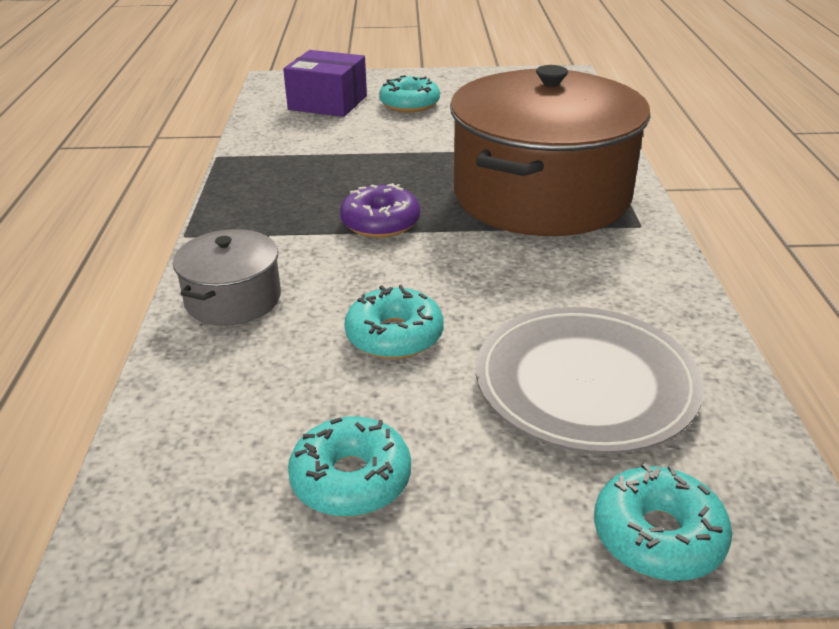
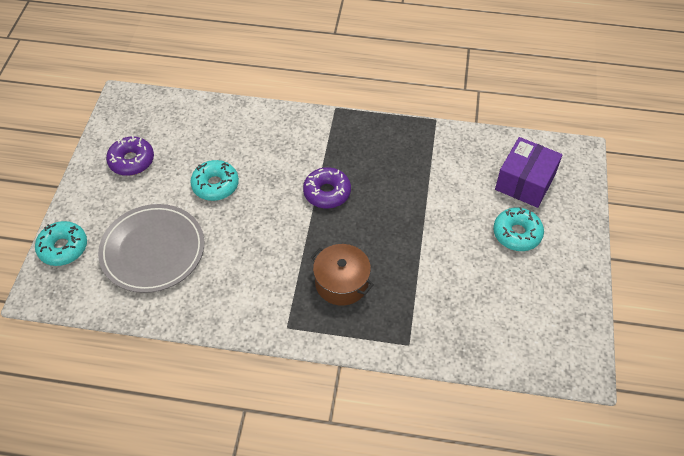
camera: 100 degrees right, 20 degrees up
grey pot [173,229,281,326] -> none
turquoise donut [288,416,411,517] -> purple donut [106,135,154,176]
brown pot [450,65,651,236] -> brown pot [311,244,374,306], size x0.45

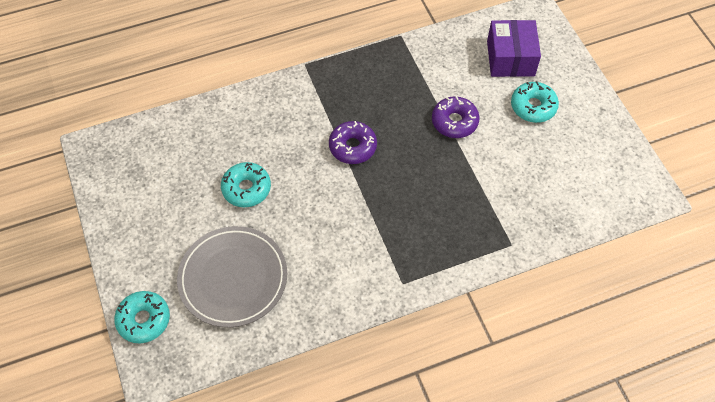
camera: 30 degrees left, 5 degrees up
purple donut [106,135,154,176] -> purple donut moved to [432,96,480,138]
brown pot [311,244,374,306] -> none

